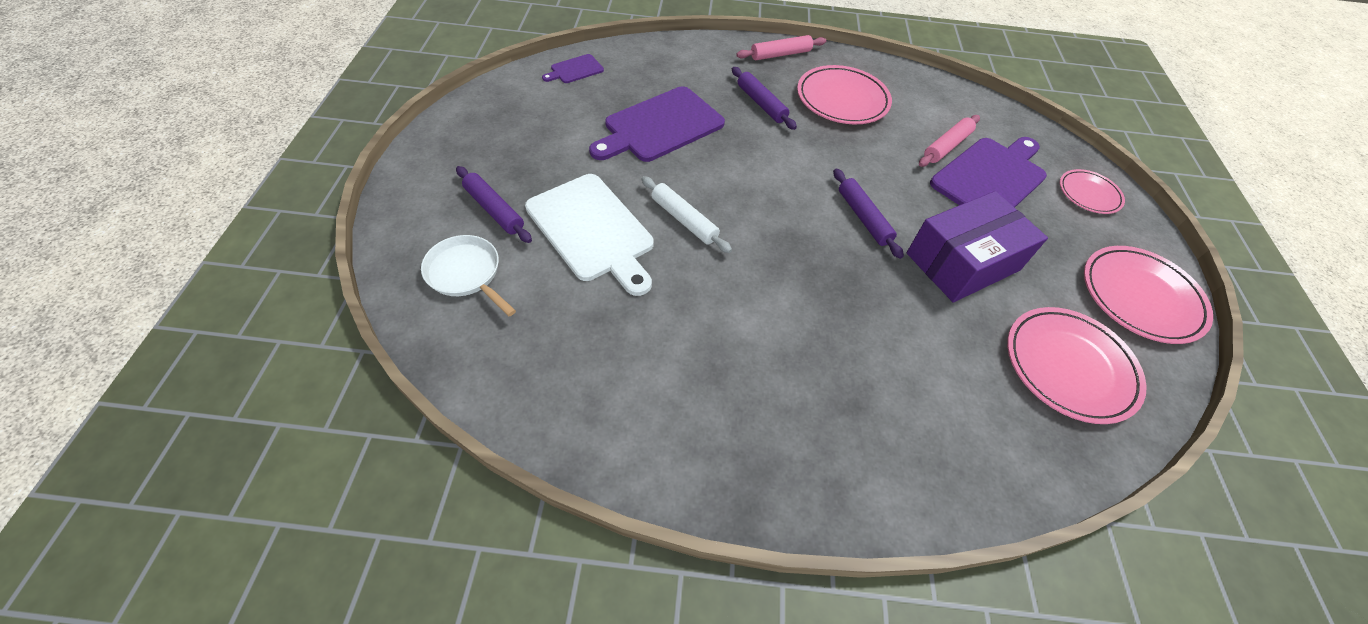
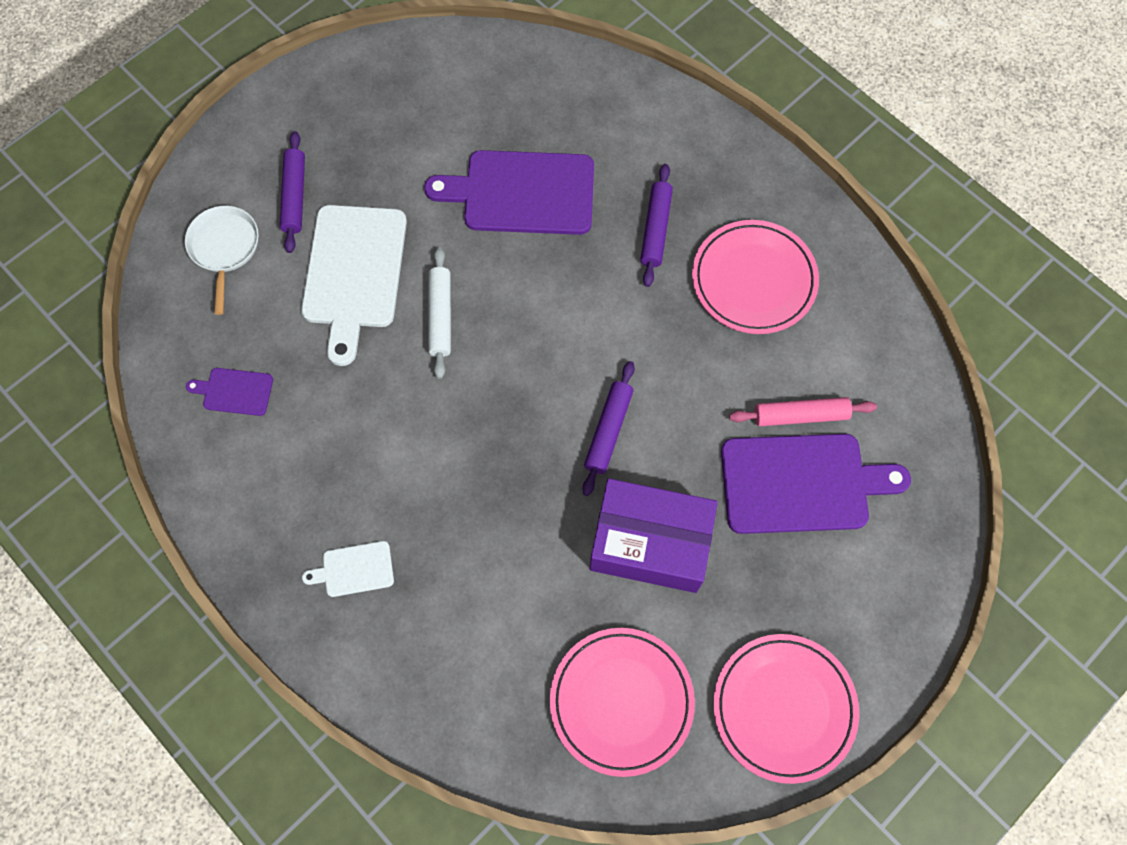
camera: 45 degrees right, 15 degrees up
purple cutting board [542,54,604,83] -> purple cutting board moved to [186,368,273,416]
pink rolling pin [736,35,826,60] -> none
pink plate [1060,169,1125,214] -> none
none -> white cutting board [302,541,394,597]

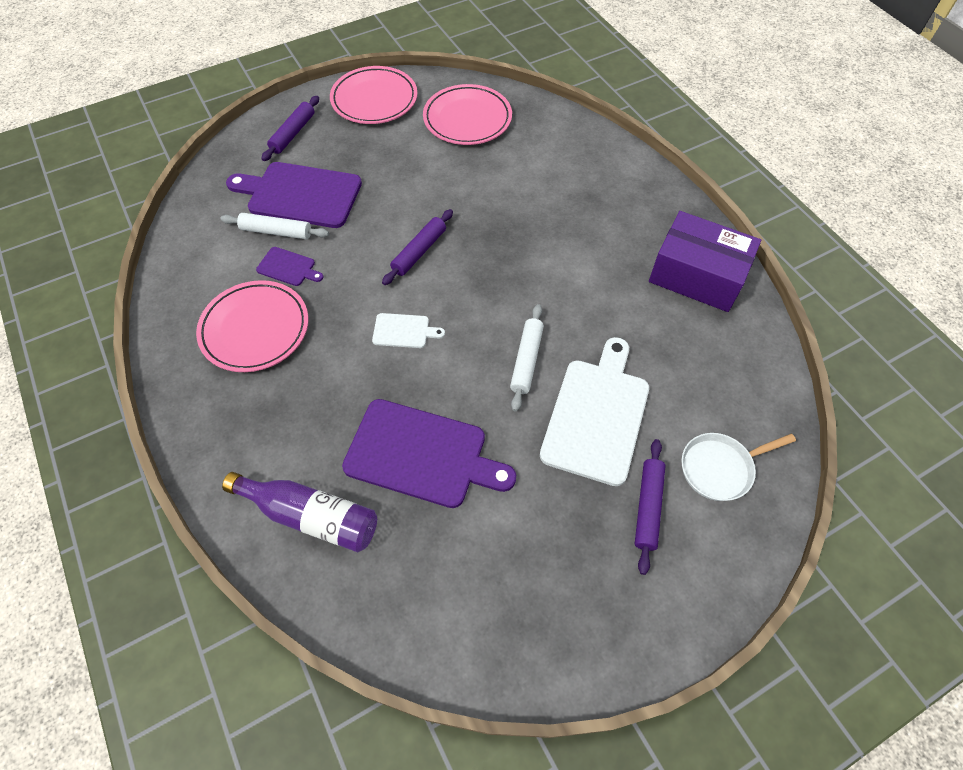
camera: 165 degrees left, 10 degrees down
white pan [185,206,259,315] -> white pan turned 60 degrees clockwise [681,433,796,501]
purple cutting board [186,368,273,416] -> purple cutting board moved to [256,247,324,286]
white cutting board [302,541,394,597] -> white cutting board moved to [372,313,445,348]
purple box [590,478,718,593] -> purple box moved to [649,211,761,312]
purple rolling pin [640,164,673,287] -> purple rolling pin moved to [262,96,319,161]
pink rolling pin [729,397,877,426] -> white rolling pin [220,213,329,240]
none -> purple bottle [222,472,377,552]

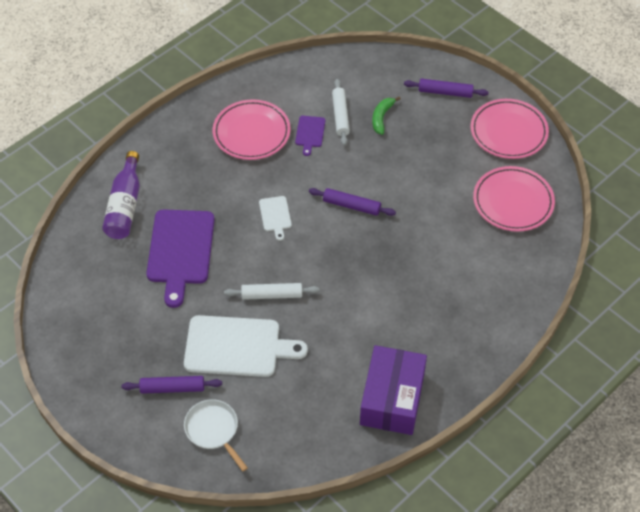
camera: 75 degrees right, 5 degrees down
purple cutting board [226,162,362,228] -> green banana [372,96,401,135]

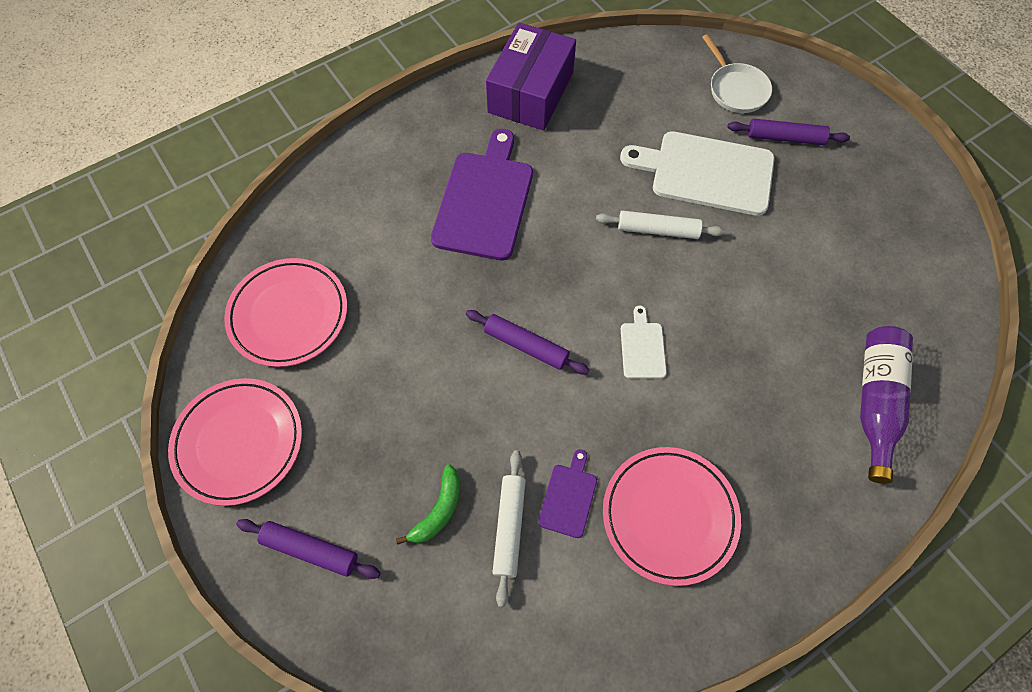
camera: 170 degrees left, 10 degrees up
purple cutting board [146,209,215,308] -> purple cutting board moved to [431,129,533,261]

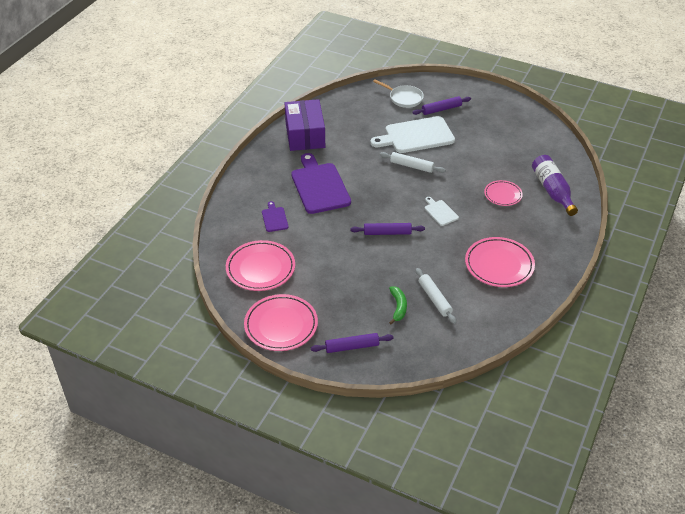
camera: 30 degrees left, 20 degrees down
purple cutting board [538,449,597,538] -> purple cutting board moved to [262,201,289,232]
white rolling pin [596,211,725,239] -> white rolling pin turned 45 degrees clockwise [380,152,446,173]
none -> pink plate [484,180,523,206]

